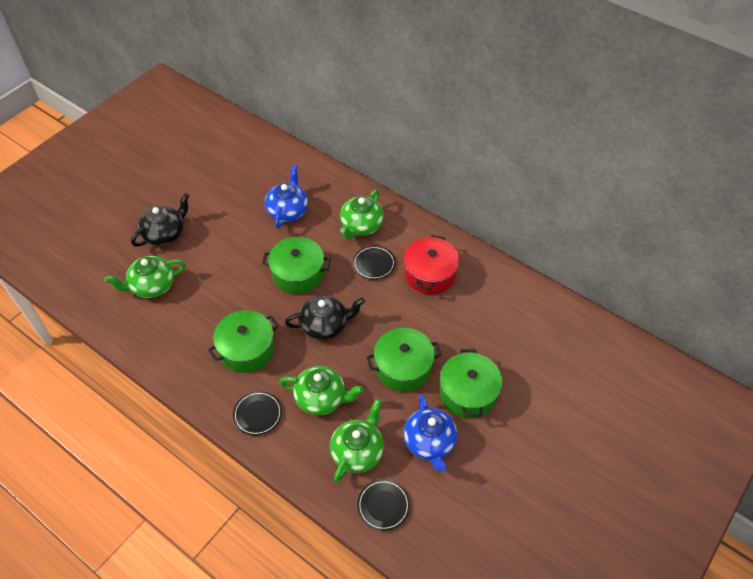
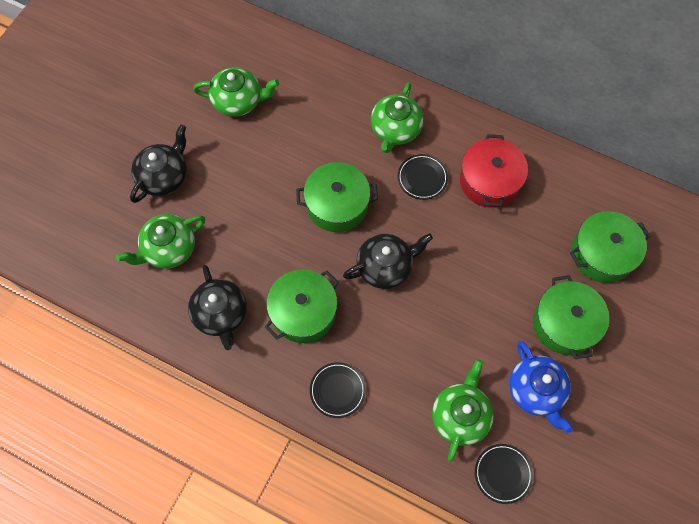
camera: 10 degrees left, 15 degrees up
blue teapot [265,165,308,229] -> none
green teapot [279,366,364,415] -> green teapot moved to [193,67,279,117]
green pot [367,328,442,392] -> green pot moved to [570,211,651,283]
none -> black teapot [188,265,247,350]

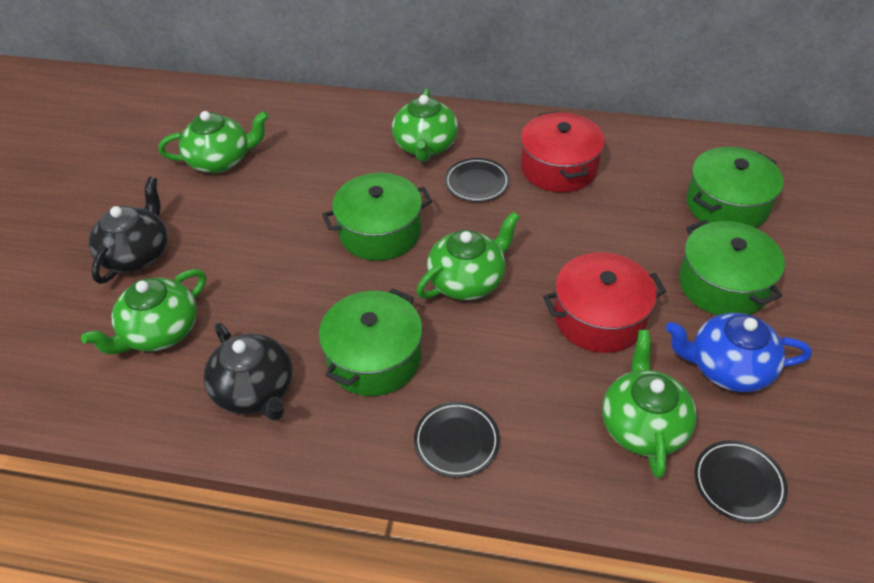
camera: 15 degrees left, 20 degrees down
black teapot [343,233,433,289] -> green teapot [416,212,520,300]
blue teapot [509,341,573,433] -> blue teapot turned 135 degrees clockwise [666,313,812,392]
none -> red pot [543,252,666,353]

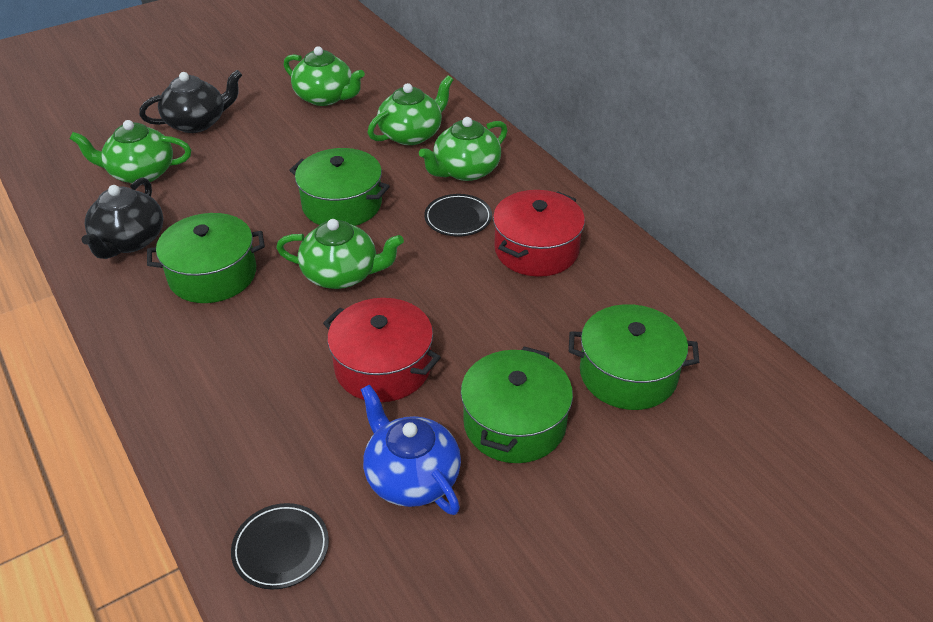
camera: 45 degrees right, 5 degrees down
black plate [414,402,500,478] -> none
green teapot [602,330,697,478] -> green teapot moved to [368,75,453,145]

